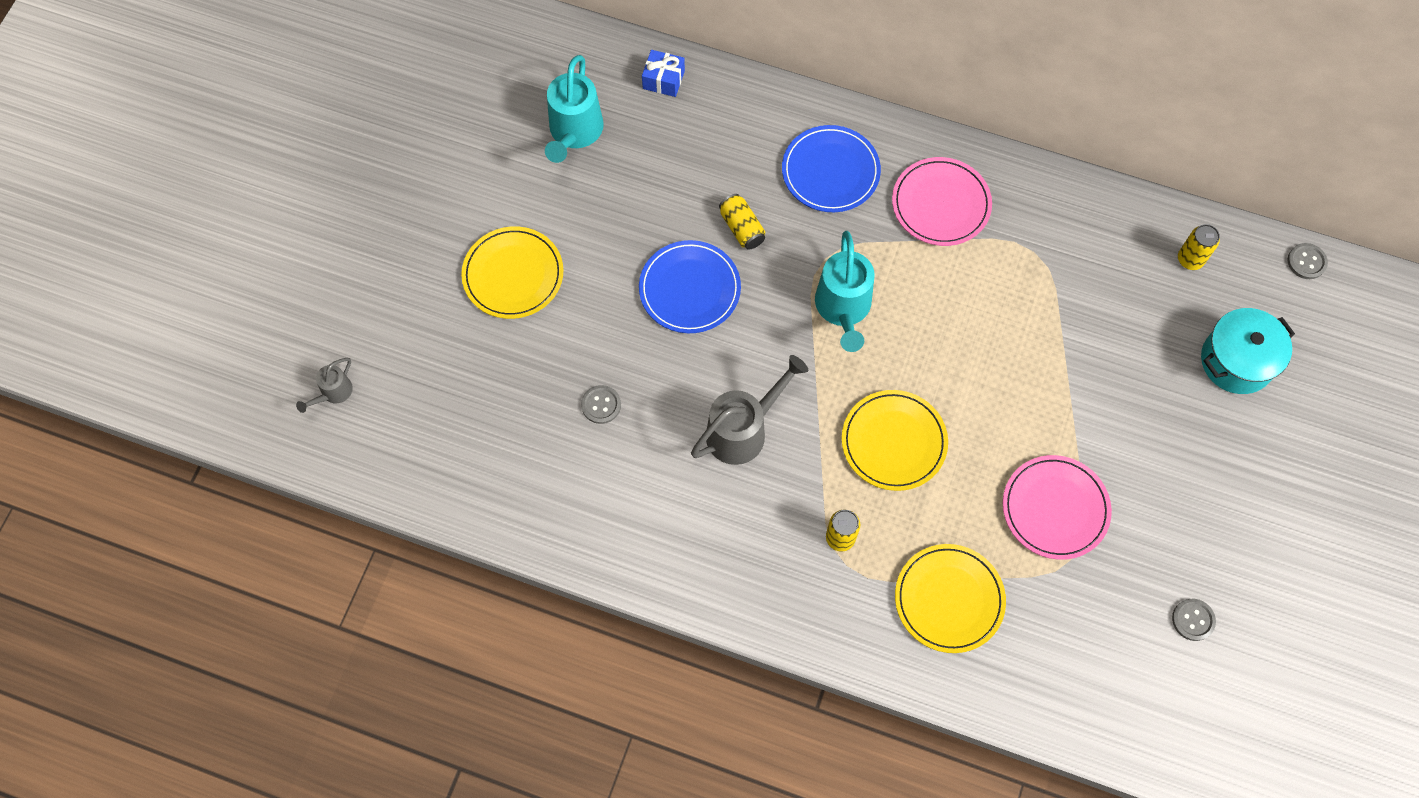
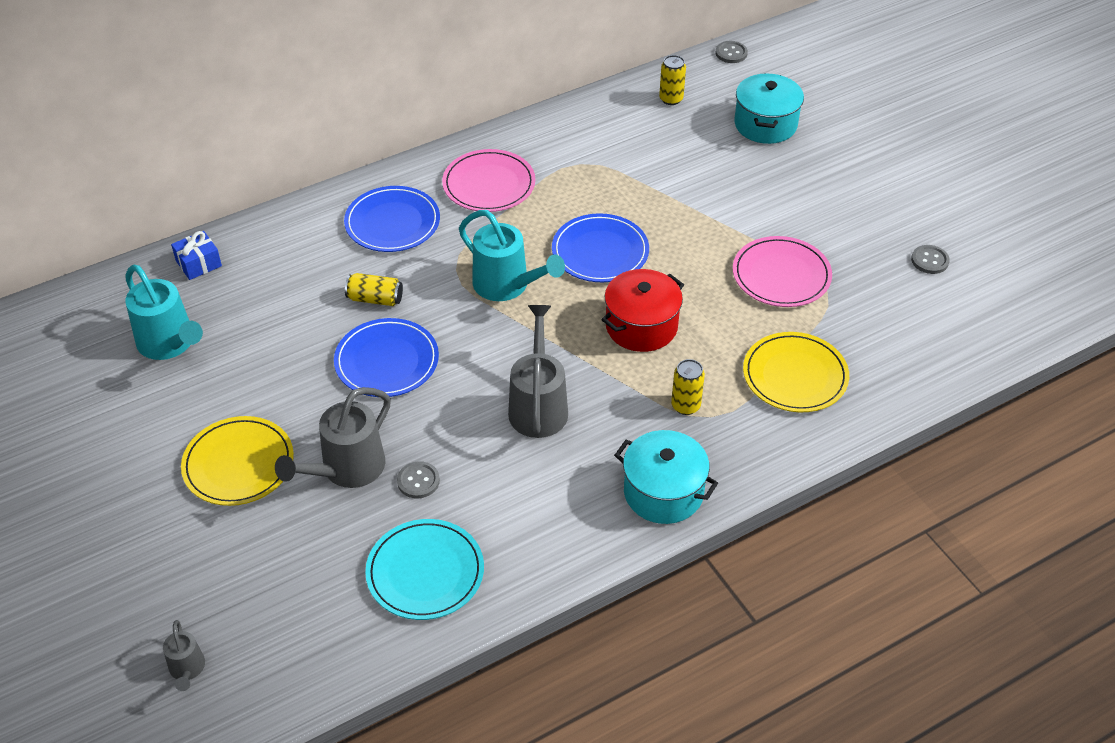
camera: 50 degrees left, 20 degrees down
yellow plate [842,390,948,491] -> red pot [601,269,684,352]
none -> grey watering can [275,387,391,488]
none -> turquoise plate [365,519,484,620]
none -> blue plate [552,213,649,282]
none -> turquoise pot [614,430,718,524]

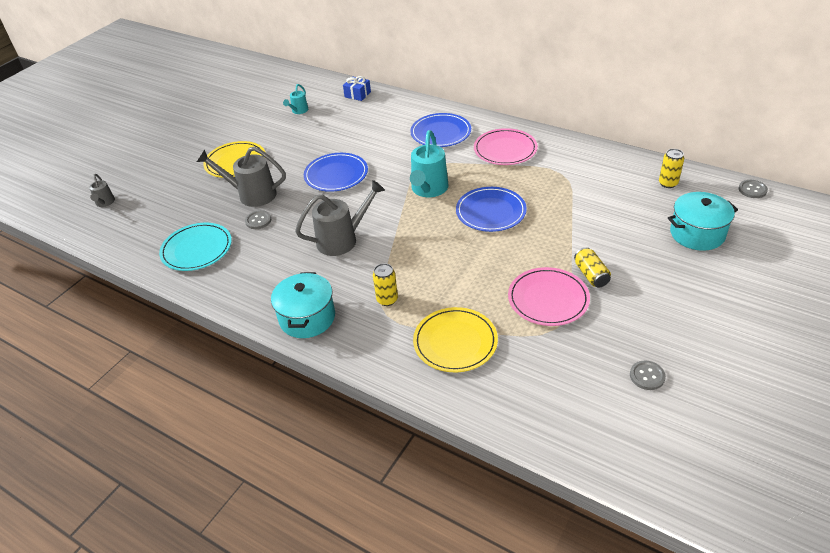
camera: 65 degrees right, 5 degrees down
turquoise watering can [125,264,203,360] -> turquoise watering can [283,84,308,114], size x0.52
grey watering can [163,620,205,691] -> grey watering can turned 60 degrees counterclockwise [89,174,115,207]
yellow can [345,273,403,306] -> yellow can moved to [574,247,611,287]
red pot [601,269,684,352] -> none

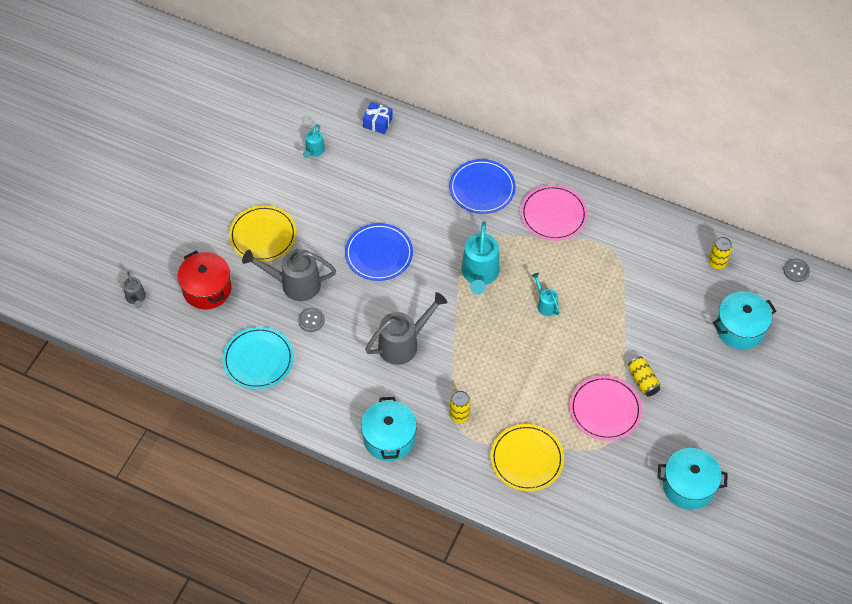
camera: 10 degrees left, 15 degrees up
blue plate [456,187,527,232] -> turquoise watering can [532,273,560,316]
grey button [630,361,666,390] -> turquoise pot [658,448,728,510]
none -> red pot [177,251,231,310]

